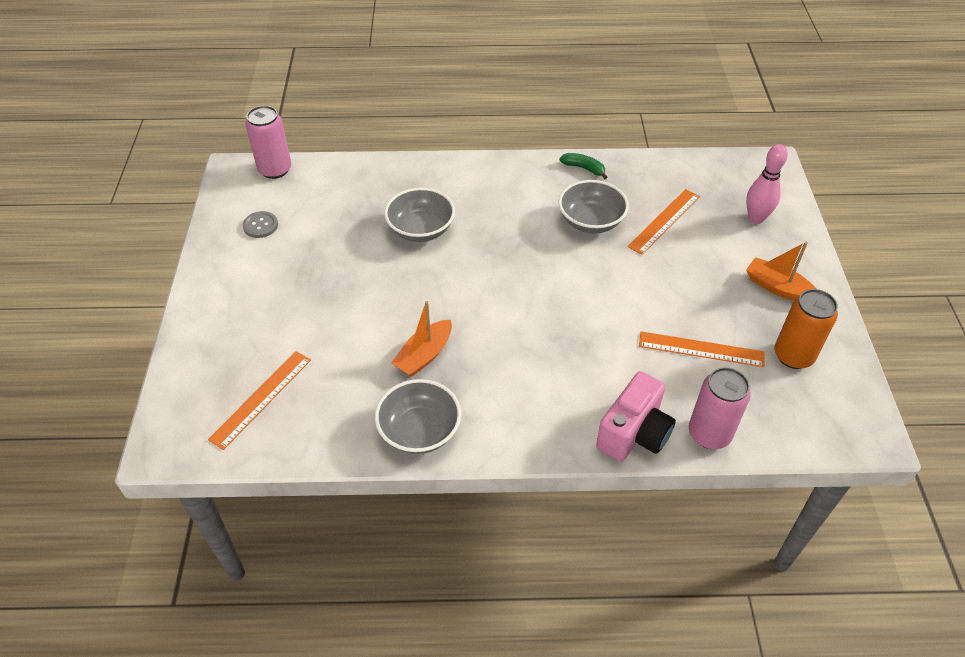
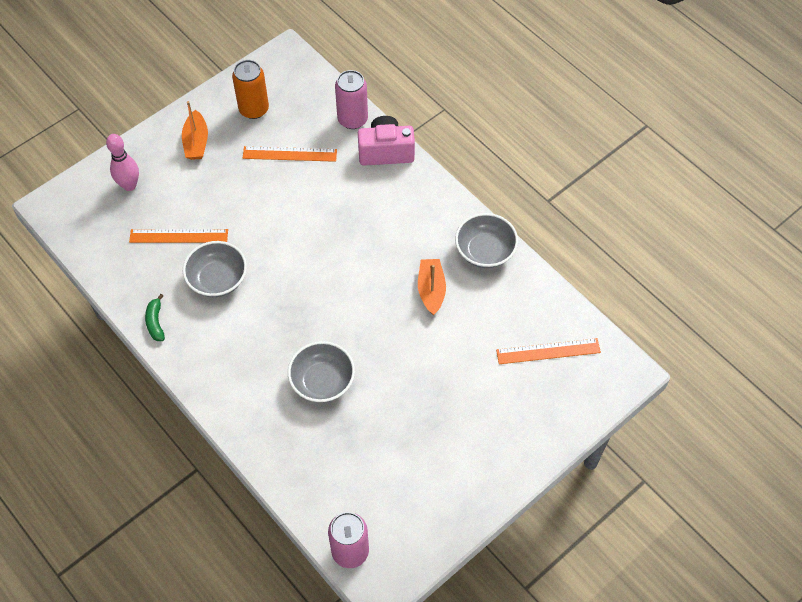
camera: 130 degrees left, 10 degrees up
grey button [243,211,278,238] -> none
orange boat [391,301,452,377] -> orange boat turned 90 degrees counterclockwise [418,259,446,315]
orange ruler [639,331,765,367] -> orange ruler turned 60 degrees counterclockwise [243,146,337,162]

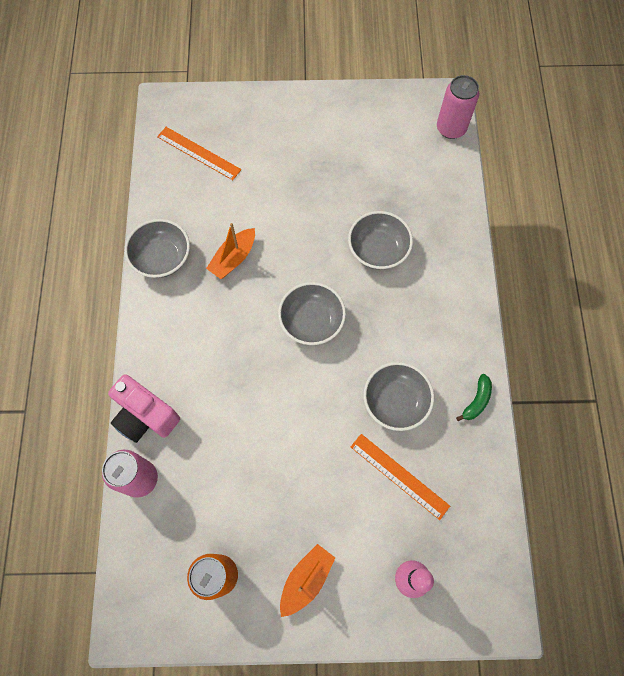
camera: 140 degrees left, 10 degrees up
orange ruler [243,146,337,162] -> none
none -> grey bowl [278,282,346,345]

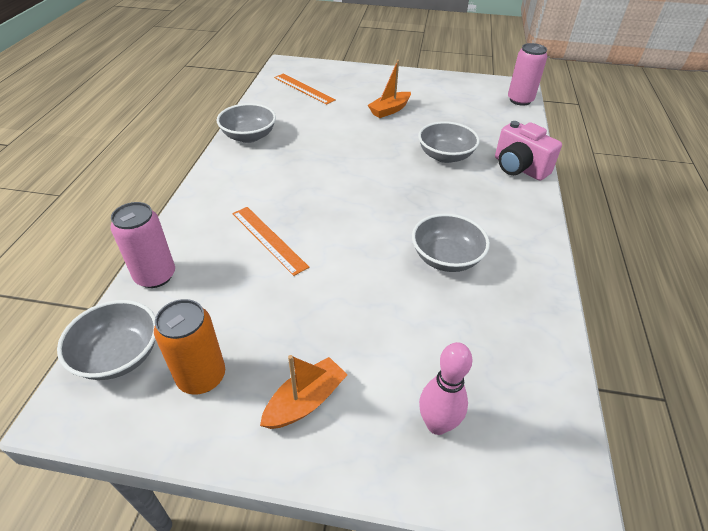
camera: 10 degrees right, 25 degrees down
pink camera [108,374,180,443] -> pink camera moved to [495,121,562,181]
orange boat [206,223,255,279] -> orange boat moved to [368,60,411,118]
grey bowl [278,282,346,345] -> grey bowl moved to [57,300,156,380]
orange ruler [351,434,450,520] -> orange ruler moved to [232,207,309,276]
green banana [456,374,492,421] -> none

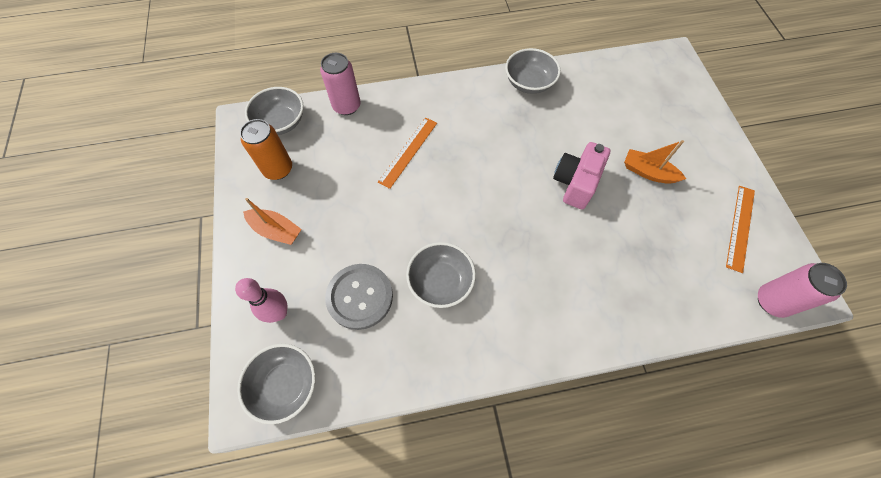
camera: 70 degrees right, 20 degrees up
orange ruler [274,74,336,105] -> orange ruler moved to [726,186,755,273]
grey bowl [418,121,480,163] -> grey bowl moved to [237,344,315,424]
pink camera [495,121,562,181] -> pink camera moved to [553,142,610,209]
none -> grey button [325,264,393,330]

